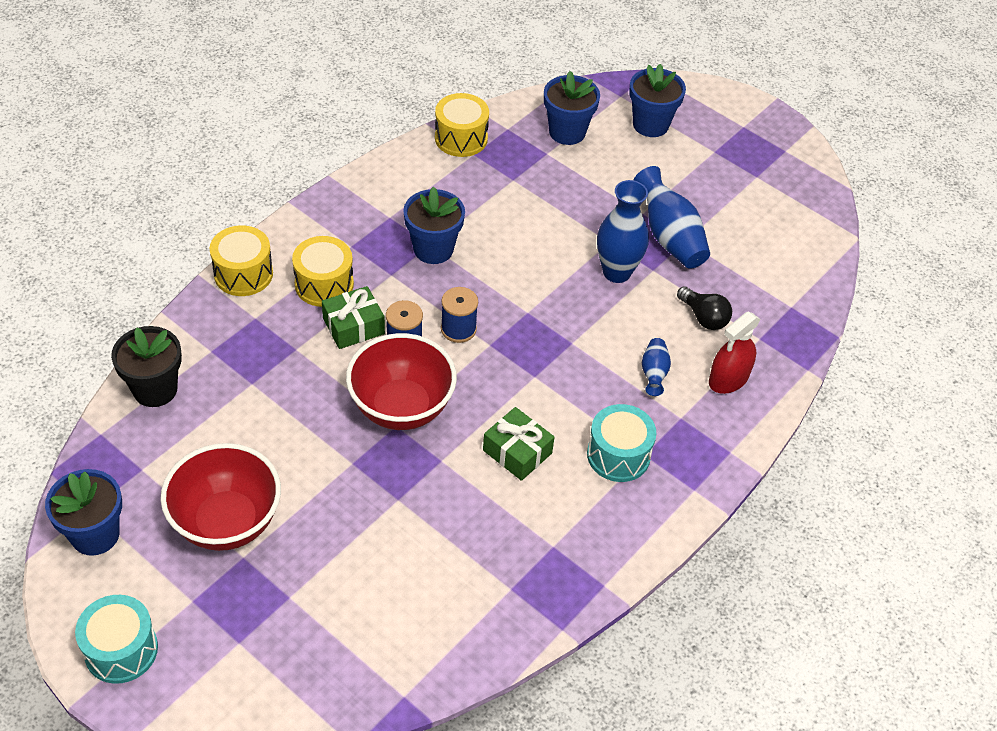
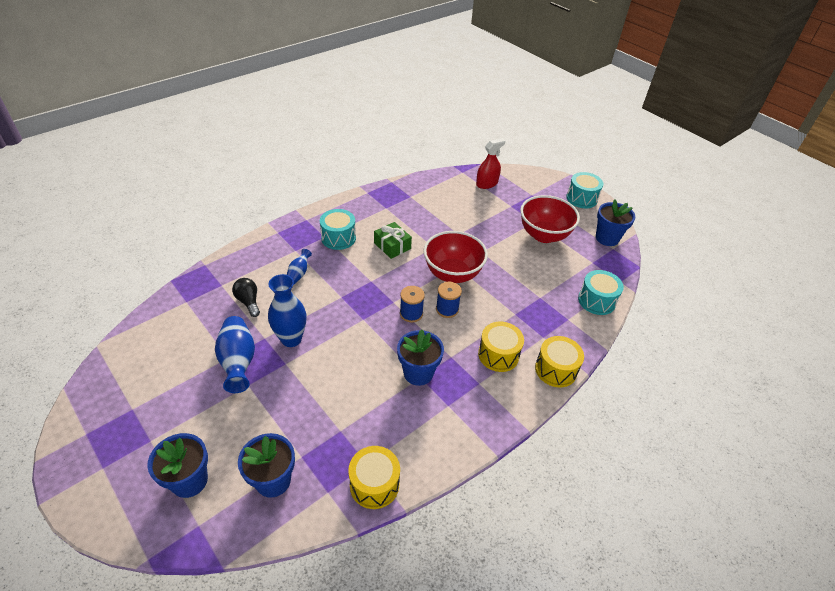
camera: 170 degrees left, 5 degrees down
black flower pot [111,326,182,407] -> turquoise drum [578,270,624,315]
green gift [322,286,385,349] -> none
red spray bottle [709,312,760,394] -> red spray bottle moved to [476,138,505,189]

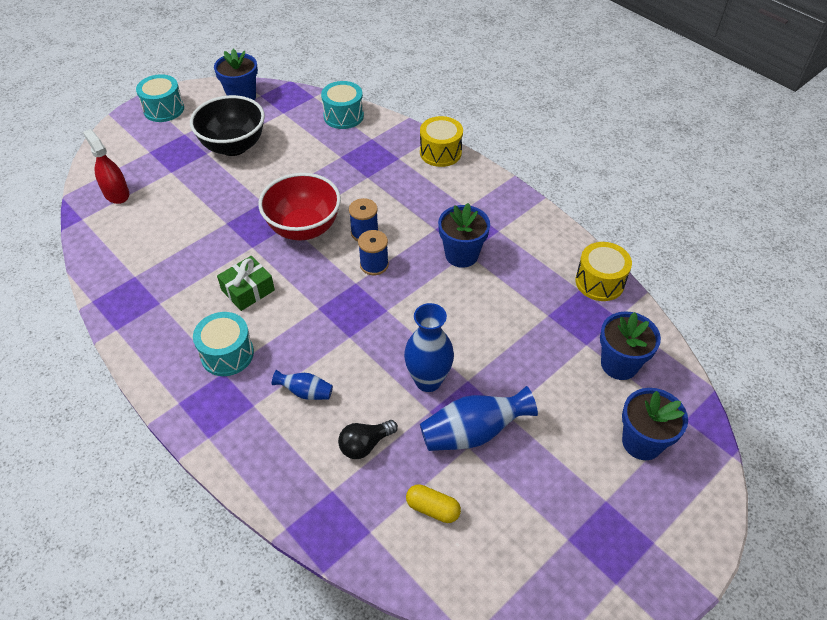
camera: 90 degrees left, 5 degrees up
yellow drum [478,322,524,372] -> none
red bowl [520,195,580,243] -> black bowl [190,95,265,156]
none -> yellow capsule [406,484,461,523]

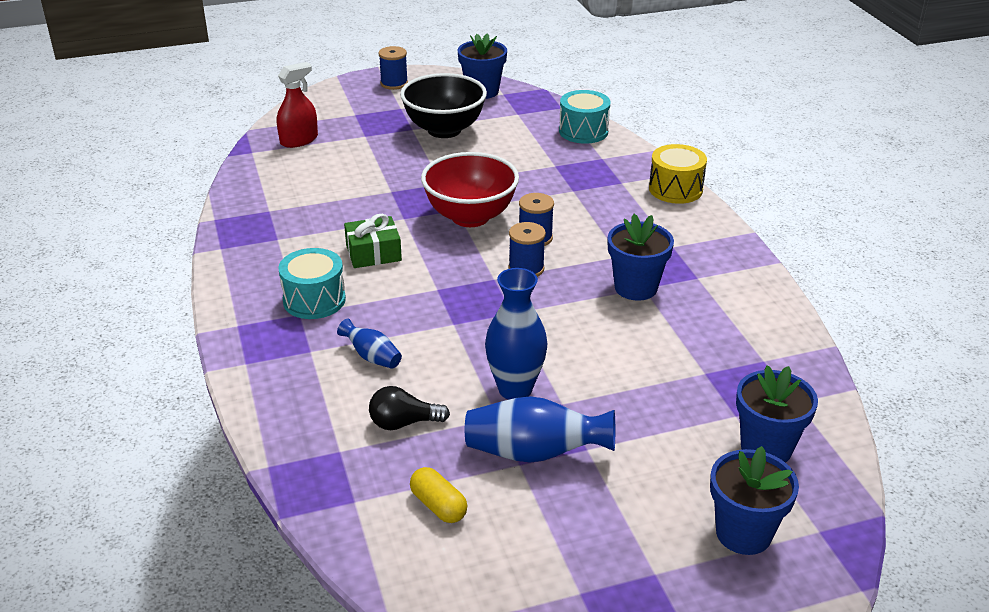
camera: 25 degrees right, 15 degrees down
red spray bottle [83,129,129,204] -> red spray bottle turned 60 degrees clockwise [277,62,318,148]
turquoise drum [136,74,184,122] -> blue spool [379,46,408,90]
yellow drum [575,242,632,301] -> none

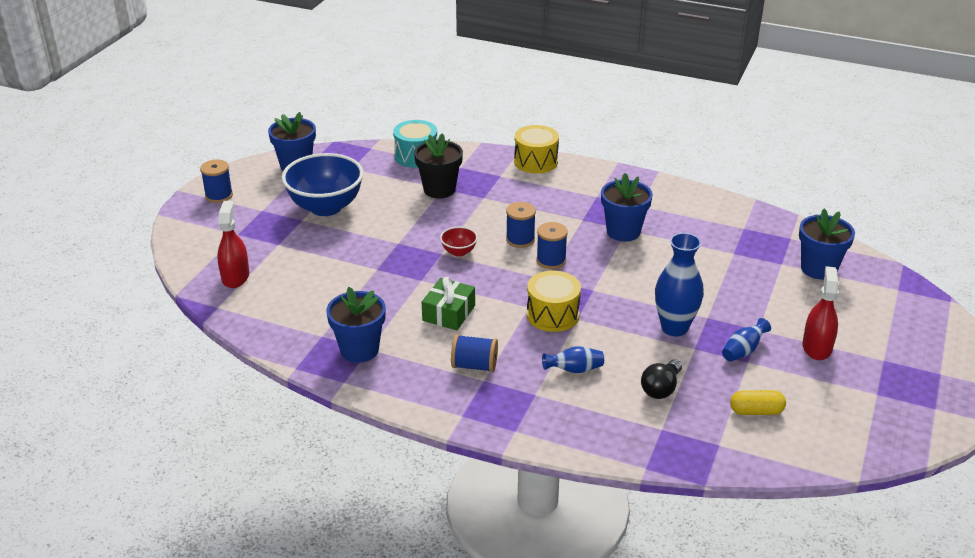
camera: 50 degrees left, 0 degrees up
turquoise drum [278,248,346,319] -> blue spool [451,334,498,372]
black bowl [400,73,487,138] -> blue bowl [282,153,363,216]
red bowl [421,152,519,227] -> red bowl [440,227,478,257], size x0.44
blue vase [465,396,615,463] -> blue vase [722,318,771,362], size x0.54
blue flower pot [710,446,799,555] -> blue flower pot moved to [326,287,386,363]
none -> black flower pot [414,133,463,198]
none -> yellow drum [527,271,581,332]
none -> red spray bottle [802,266,839,360]

